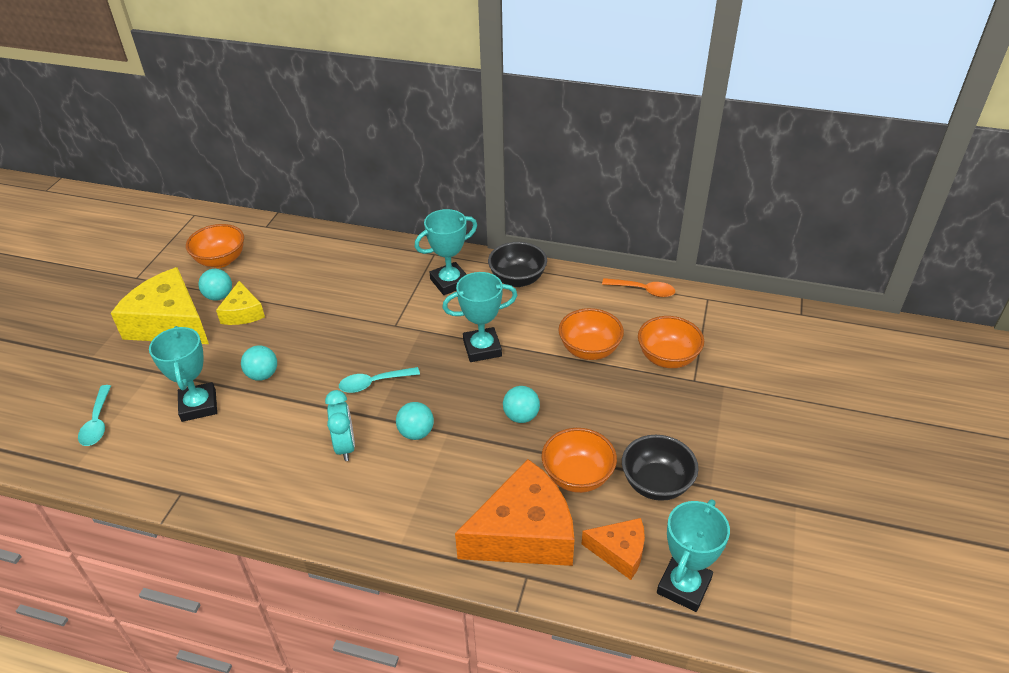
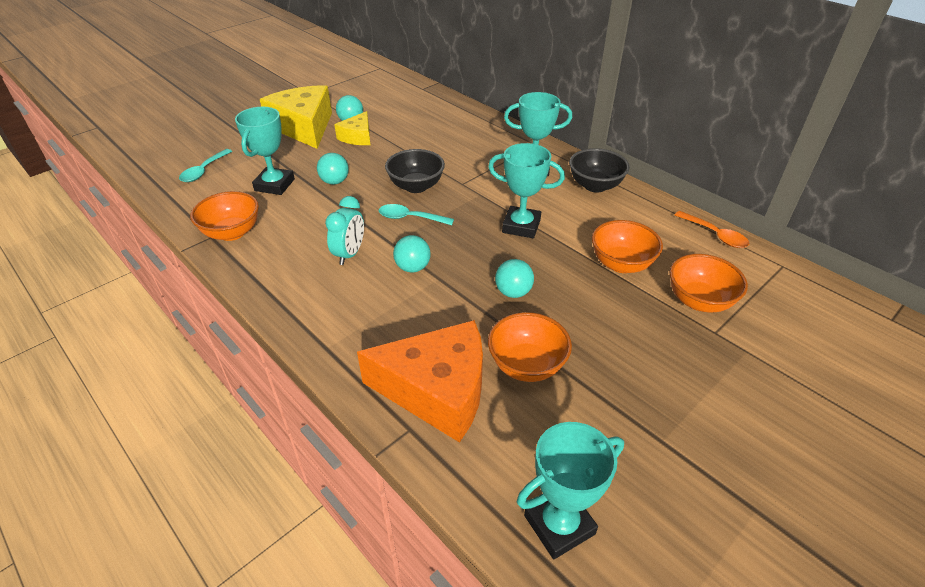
camera: 30 degrees right, 0 degrees up
orange bowl [186,224,244,268] -> orange bowl moved to [190,191,259,241]
orange cheese [582,518,645,580] -> none
black bowl [622,435,698,501] -> black bowl moved to [385,149,445,193]

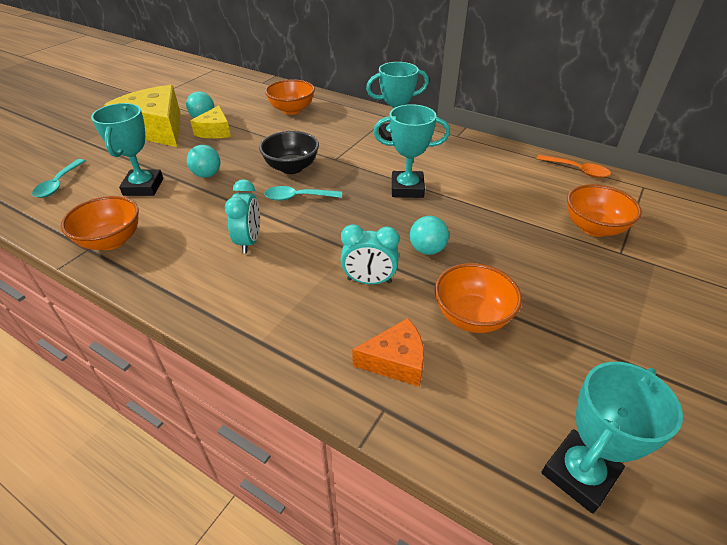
camera: 15 degrees left, 0 degrees up
orange cheese [357,320,483,443] -> orange cheese [352,318,424,387], size x0.53
turquoise ball [393,235,431,273] -> none
black bowl [569,148,630,193] -> none
orange bowl [592,220,663,273] -> orange bowl moved to [265,79,315,115]
none -> turquoise clock [341,224,399,284]

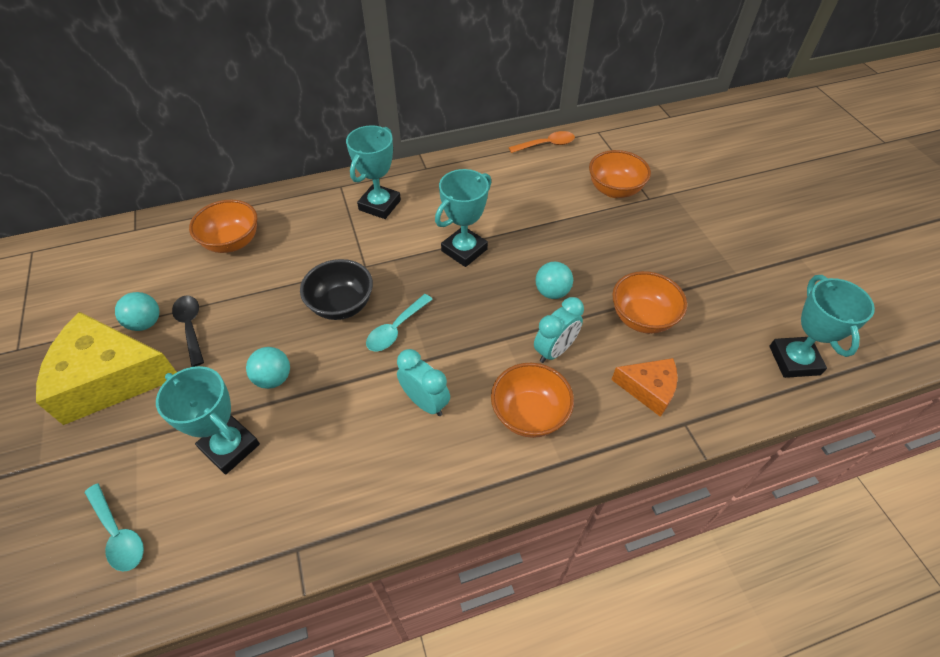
camera: 50 degrees left, 10 degrees up
orange bowl [61,196,139,250] -> orange bowl moved to [491,363,574,438]
yellow cheese [190,105,231,139] -> black spoon [172,296,204,367]
orange cheese [352,318,424,387] -> orange cheese turned 75 degrees clockwise [611,358,678,417]

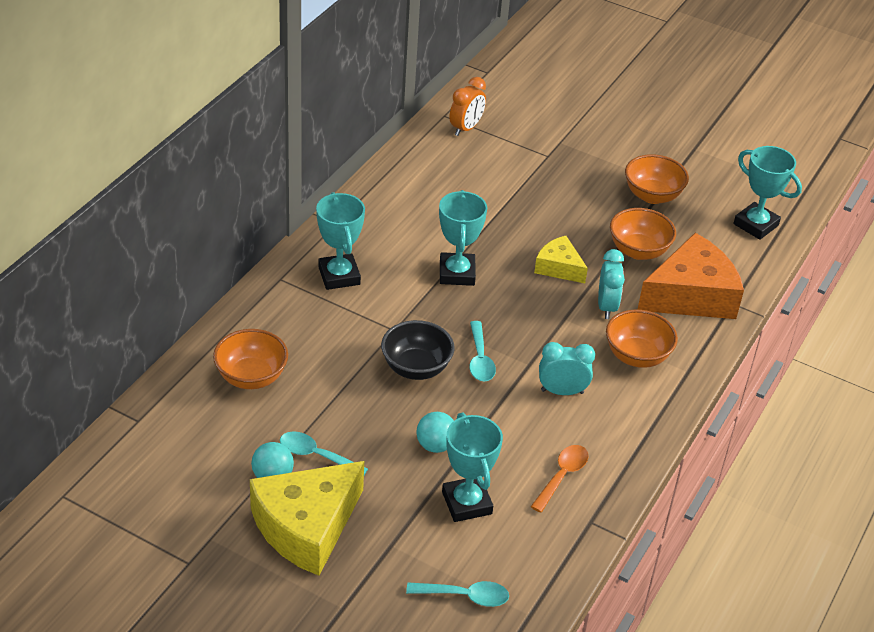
camera: 45 degrees left, 10 degrees down
turquoise trophy [156,366,260,474] -> turquoise trophy turned 75 degrees clockwise [442,413,503,522]
black spoon [172,296,204,367] -> turquoise spoon [280,431,368,475]
orange spoon [509,131,575,153] -> orange spoon moved to [531,445,589,513]
turquoise ball [536,262,573,299] -> yellow cheese [534,236,588,283]
orange bowl [589,150,651,198] -> orange bowl moved to [625,154,689,204]
orange cheese [611,358,678,417] -> orange cheese [637,233,744,319], size x1.88
none -> orange clock [449,77,486,136]

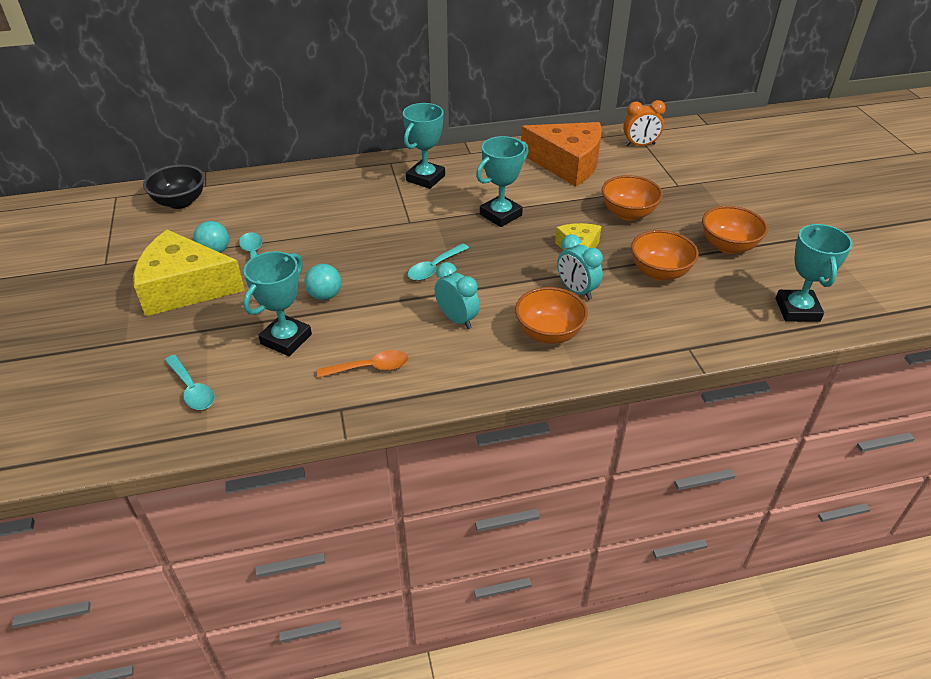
camera: 50 degrees right, 0 degrees up
orange bowl [213,329,288,389] -> orange bowl moved to [602,175,663,221]
black bowl [381,320,455,380] -> black bowl moved to [143,165,205,209]
turquoise clock [598,249,625,319] -> turquoise clock turned 90 degrees clockwise [557,234,603,300]
orange cheese [637,233,744,319] -> orange cheese moved to [521,122,602,186]

